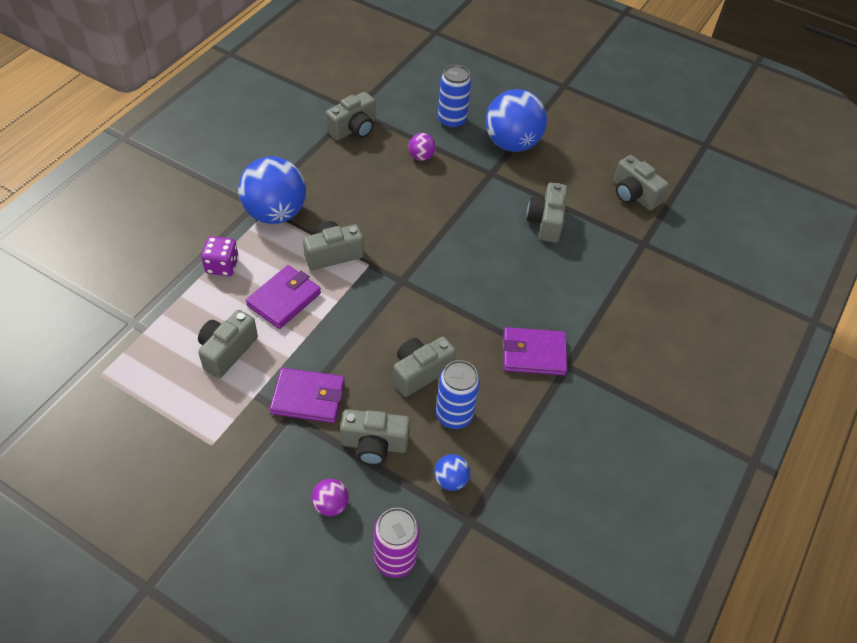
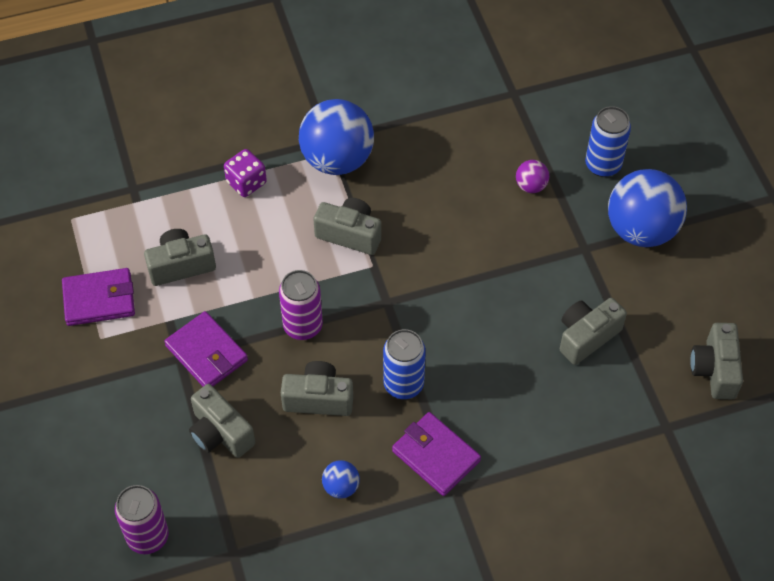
camera: 45 degrees right, 5 degrees up
purple wallet [246,265,321,329] -> purple wallet moved to [62,268,135,326]
purple ball [312,479,349,516] -> none
grey camera [326,92,376,140] -> none
blue ball [434,454,470,491] -> blue ball moved to [322,460,360,499]
blue can [436,360,480,429] -> blue can moved to [383,329,426,399]
none -> purple can [279,270,323,340]

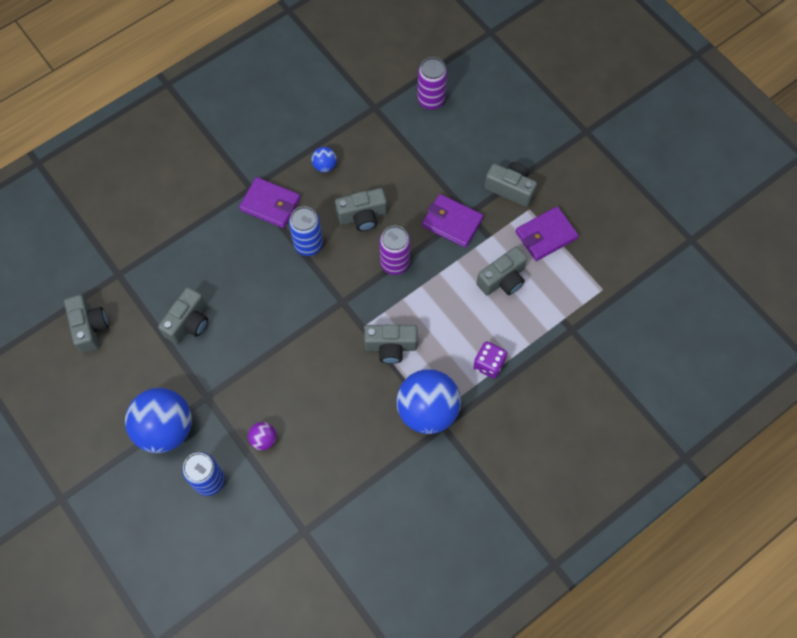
camera: 160 degrees right, 10 degrees up
grey camera [189,384,255,458] -> grey camera moved to [484,162,537,207]

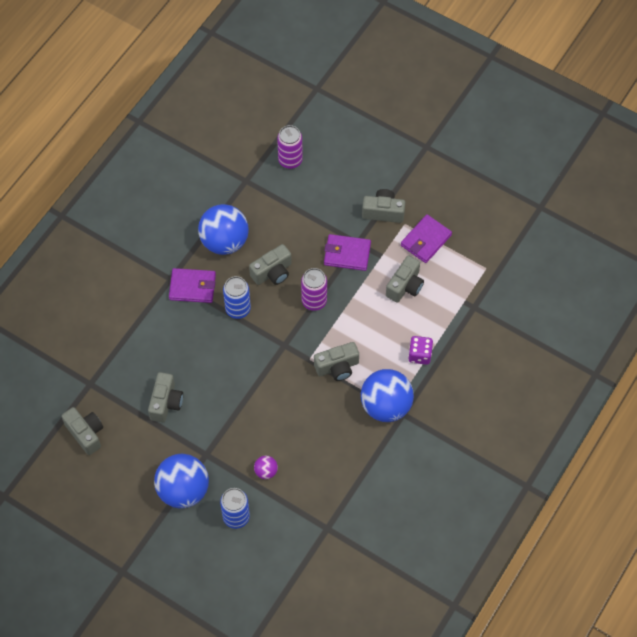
camera: 20 degrees left, 5 degrees down
blue ball [311,147,337,173] -> blue ball [198,204,249,255], size x2.26

